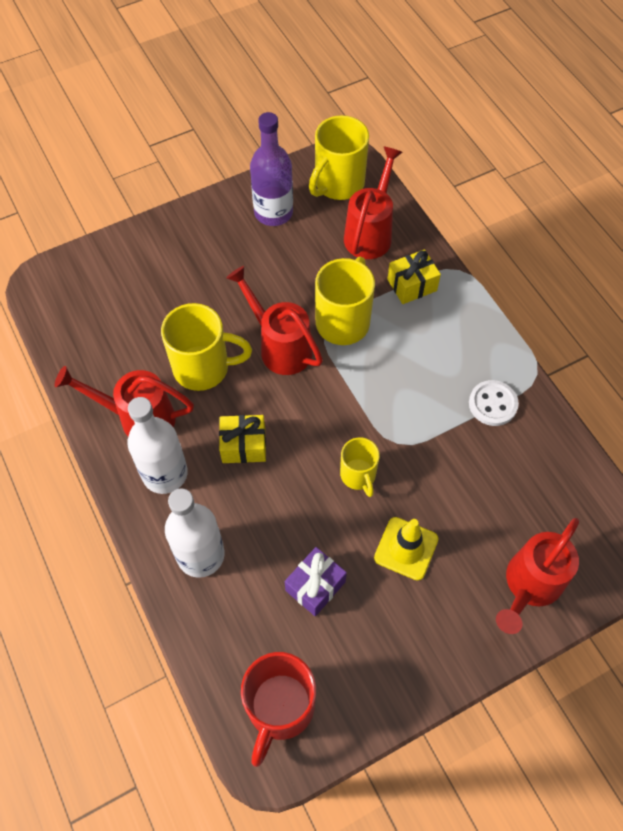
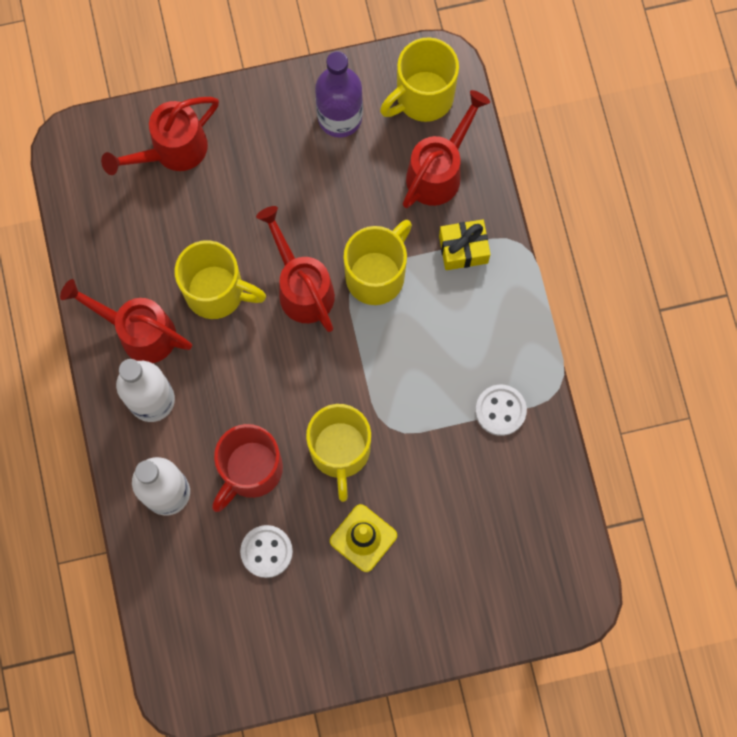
camera: 15 degrees right, 15 degrees up
yellow gift [219,415,266,463] -> none
red mug [241,652,316,767] -> red mug moved to [212,424,283,512]
purple gift [285,547,347,616] -> white button [240,525,293,578]
yellow mug [340,438,380,497] -> yellow mug [306,404,371,502], size x1.65
red watering can [496,518,579,634] -> red watering can moved to [101,97,219,175]

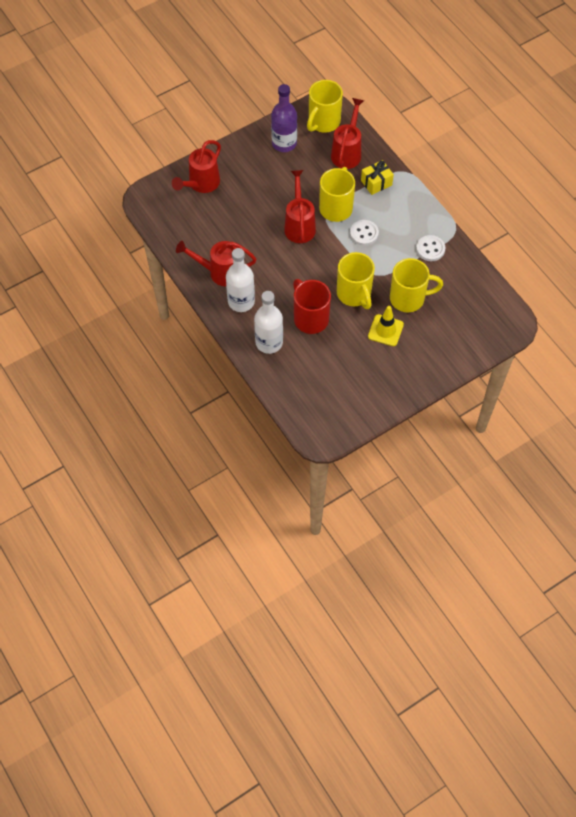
camera: 20 degrees left, 15 degrees down
yellow mug [175,240,266,319] -> yellow mug moved to [390,258,443,312]
red mug [212,424,283,512] -> red mug turned 135 degrees clockwise [293,279,331,334]
white button [240,525,293,578] -> white button moved to [350,220,379,246]
red watering can [256,206,335,332] -> red watering can turned 45 degrees clockwise [284,170,316,243]

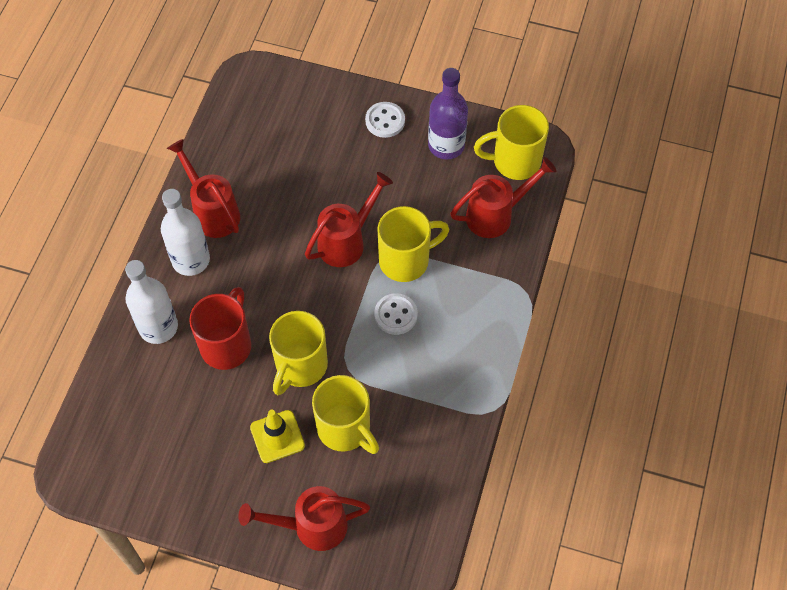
camera: 50 degrees right, 0 degrees up
red watering can [172,140,221,193] -> red watering can moved to [238,486,370,551]
yellow gift [361,160,394,195] -> none
white button [416,235,445,261] -> white button moved to [365,102,405,138]

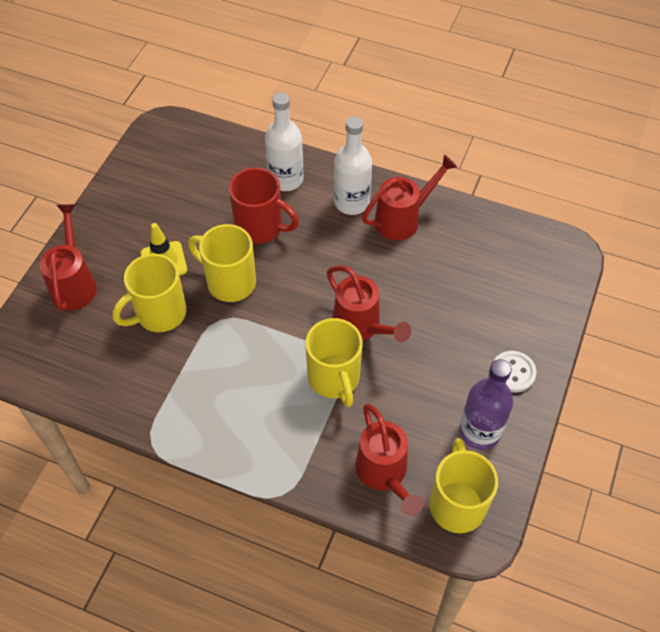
camera: 95 degrees right, 5 degrees down
white button [374,293,418,335] -> none

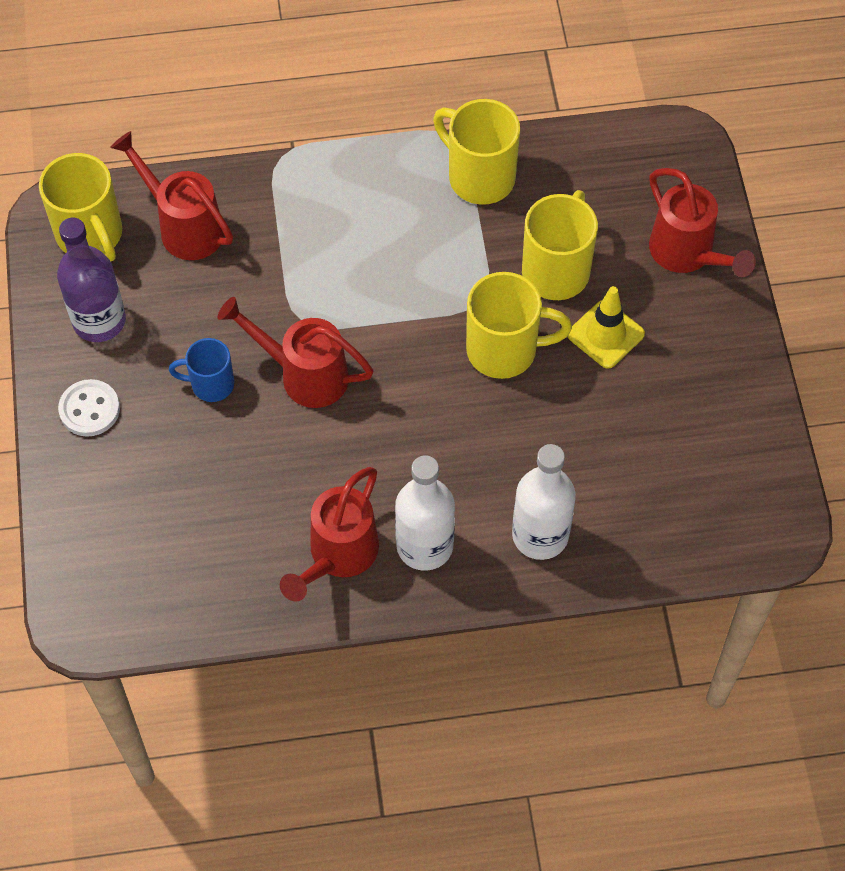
camera: 150 degrees right, 5 degrees up
red mug [229,167,299,244] -> none
yellow mug [305,318,363,407] -> yellow mug moved to [433,99,520,205]
none -> blue mug [169,338,234,402]

